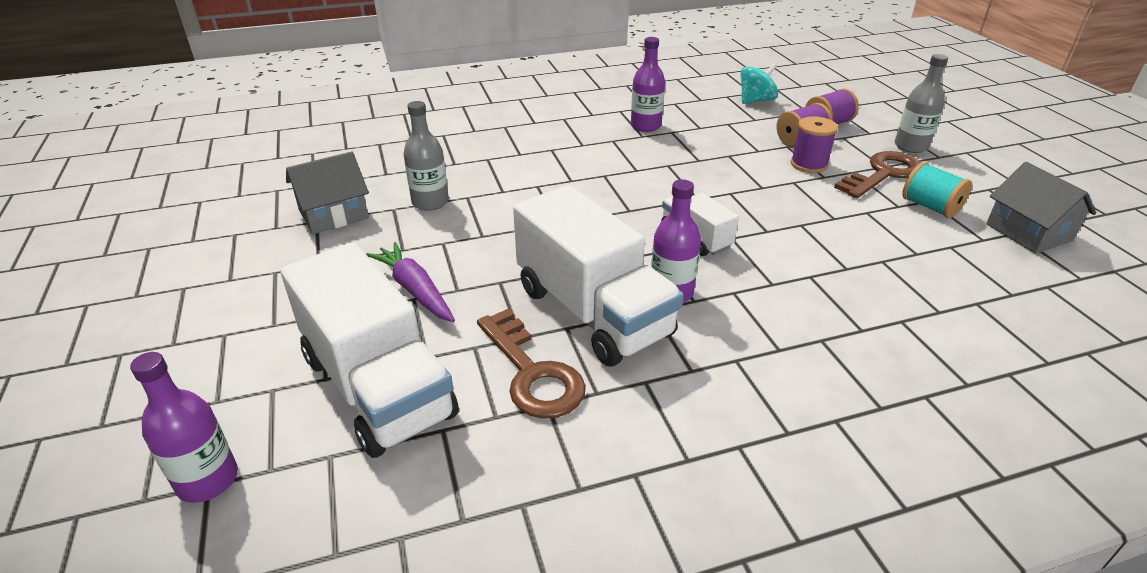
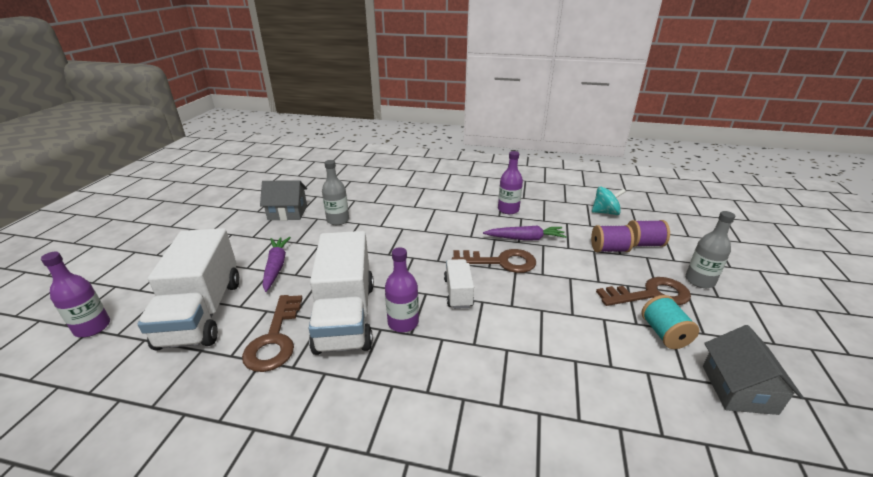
camera: 30 degrees right, 5 degrees down
purple spool [790,116,838,173] -> none
none -> brown key [452,249,536,273]
none -> purple carrot [483,225,567,240]

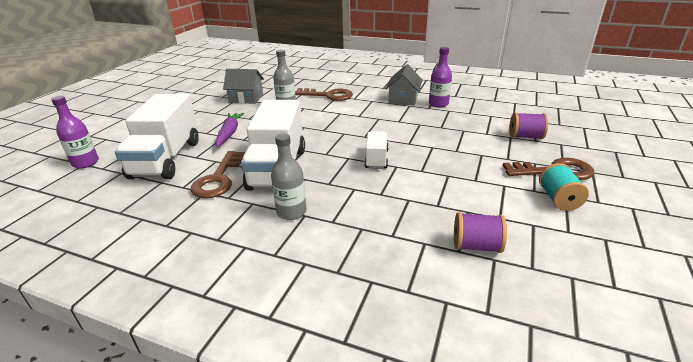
camera: 10 degrees right, 0 degrees up
purple bottle [385,247,419,332] -> none
brown key [452,249,536,273] -> brown key moved to [295,88,353,101]
purple carrot [483,225,567,240] -> none
turquoise spinning top [592,187,626,215] -> none
purple spool [628,220,670,247] -> purple spool moved to [454,212,507,253]
grey bottle [685,211,735,288] -> grey bottle moved to [271,133,307,220]
grey house [703,325,804,415] -> grey house moved to [385,64,423,106]

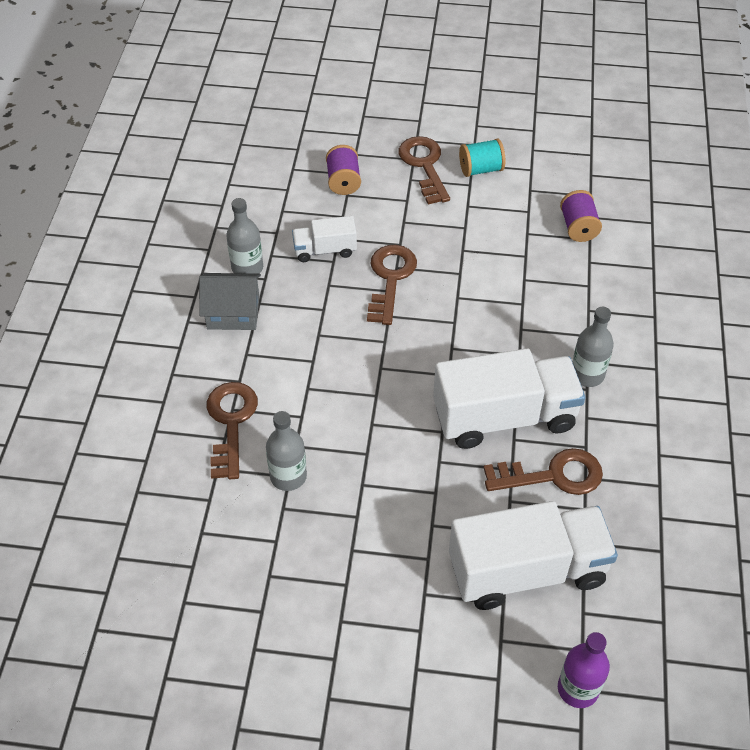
camera: 105 degrees left, 20 degrees up
purple carrot [215,113,244,147] -> none
grey house [223,69,264,104] -> none
white truck [364,131,389,169] -> white truck moved to [292,216,357,262]
purple bottle [429,47,452,107] -> grey bottle [226,198,263,274]
none -> brown key [367,245,417,325]

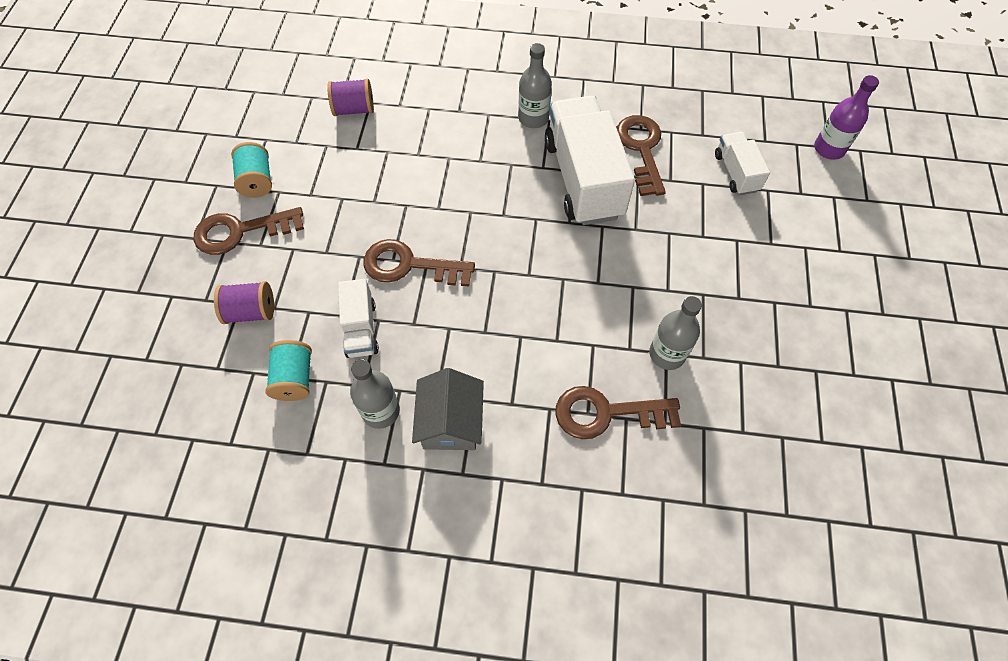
camera: 90 degrees left, 10 degrees up
white truck [449,501,618,610] -> white truck [715,132,770,195], size x0.50
none -> turquoise spool [265,340,312,401]

